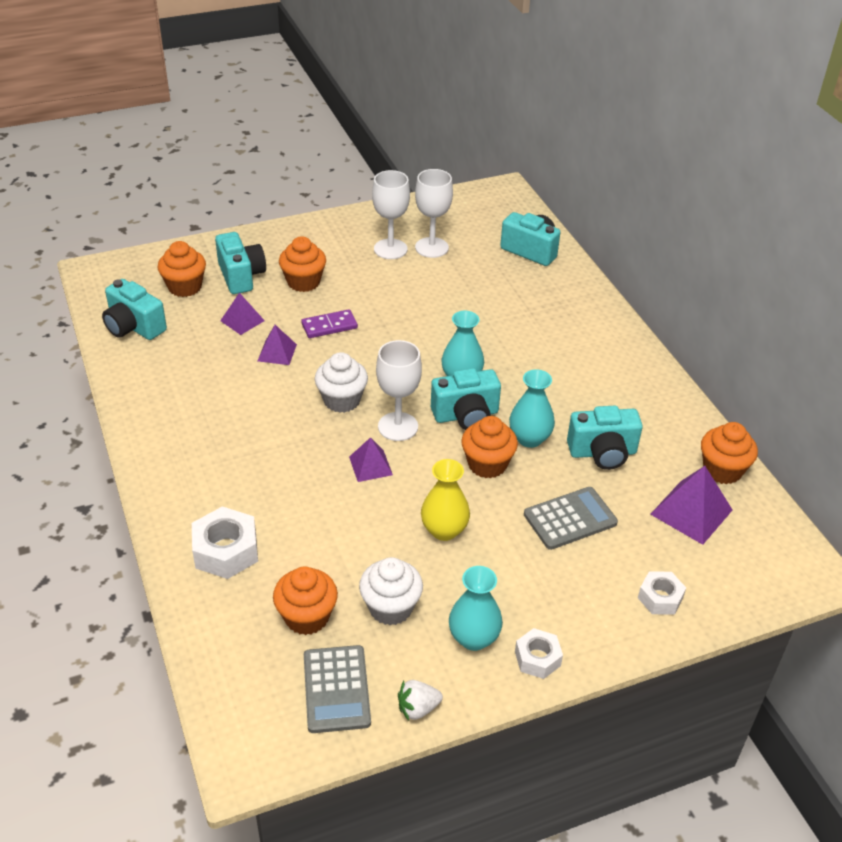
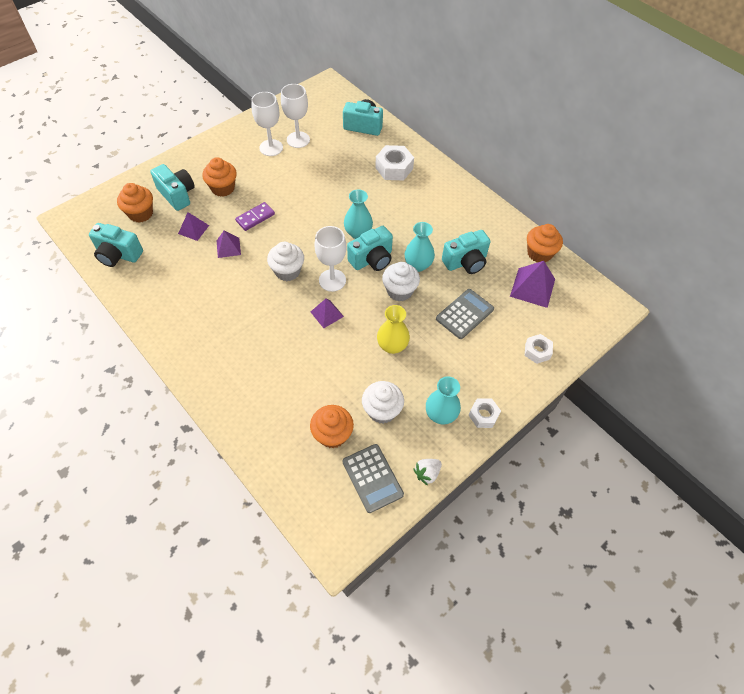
camera: 20 degrees left, 15 degrees up
white nut [192,506,258,579] -> white nut moved to [375,145,414,181]
orange cupcake [461,416,518,478] -> white cupcake [382,262,420,301]

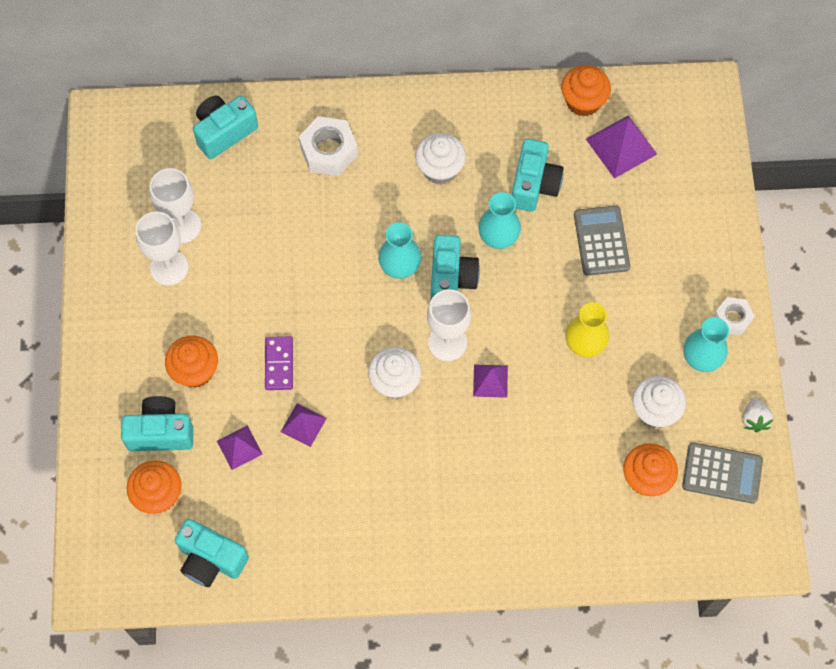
camera: 50 degrees left, 10 degrees up
turquoise camera [89,223,143,267] -> turquoise camera turned 60 degrees clockwise [175,519,249,587]
white cupcake [382,262,420,301] -> white cupcake moved to [415,133,466,184]
white nut [525,334,553,364] -> none

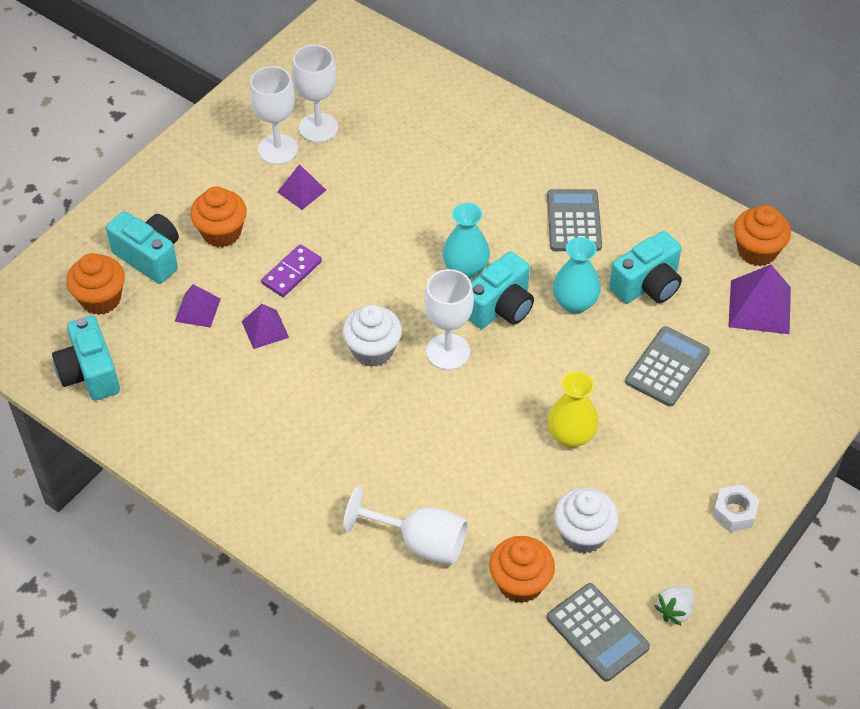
camera: 40 degrees right, 15 degrees down
turquoise camera [193,95,258,159] -> none
white nut [299,116,358,176] -> none
white cupcake [415,133,466,184] -> grey calculator [547,189,602,251]
purple pyramid [473,364,508,398] -> purple pyramid moved to [277,164,327,210]
turquoise vase [684,317,729,372] -> none
none -> white goblet [343,486,468,565]

